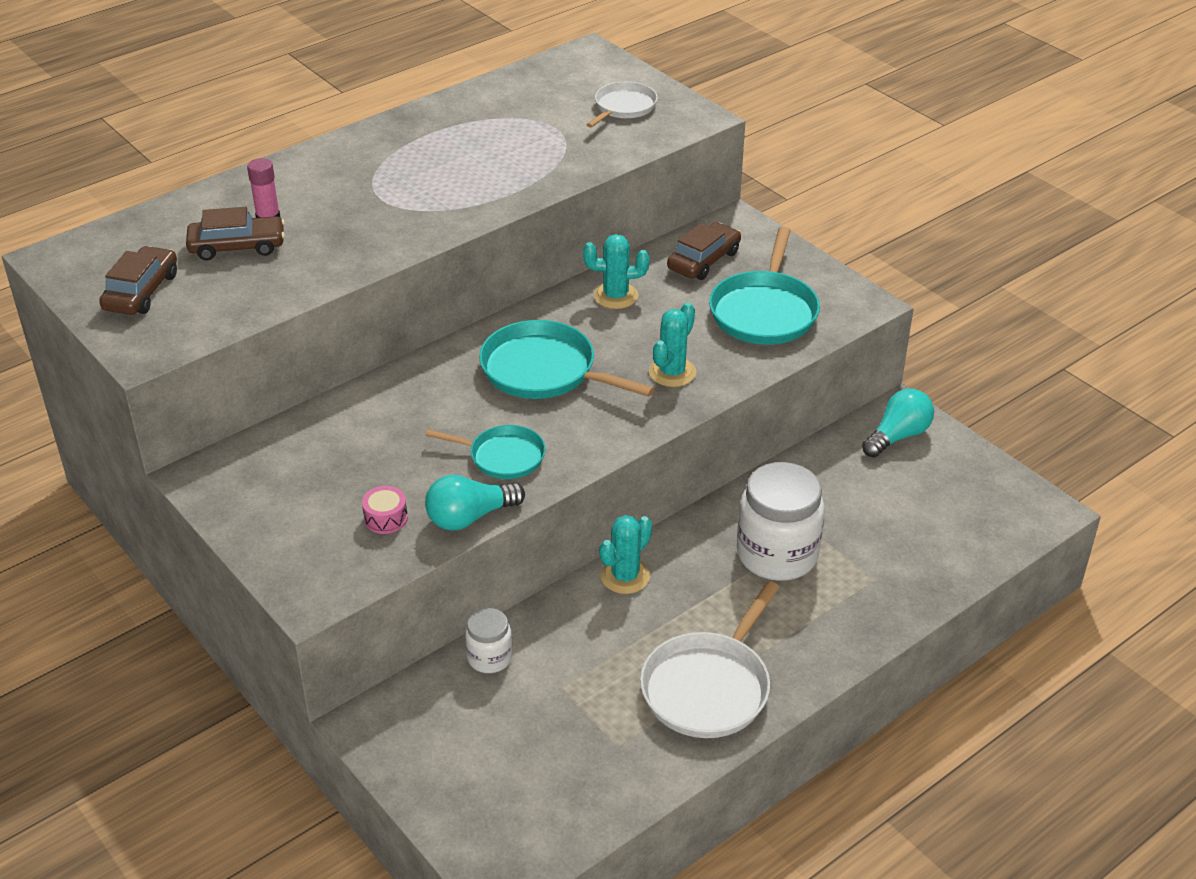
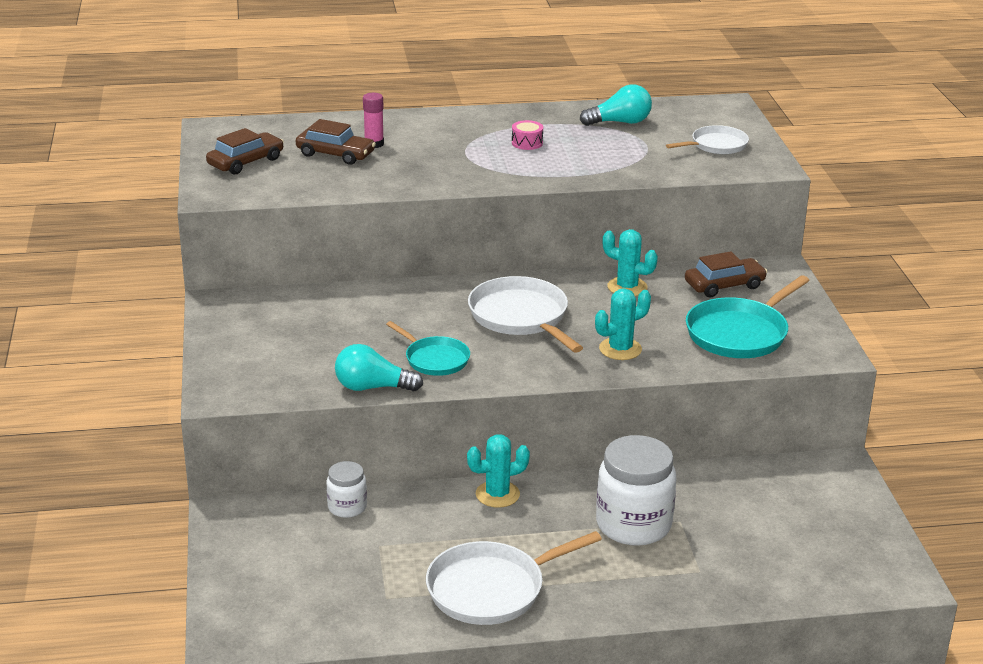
camera: 30 degrees right, 10 degrees down
pink drum [362,486,408,534] -> pink drum moved to [512,120,543,150]
turquoise pan [479,320,655,399] -> white pan [468,276,583,353]
turquoise light bulb [862,389,934,458] -> turquoise light bulb moved to [580,84,652,126]

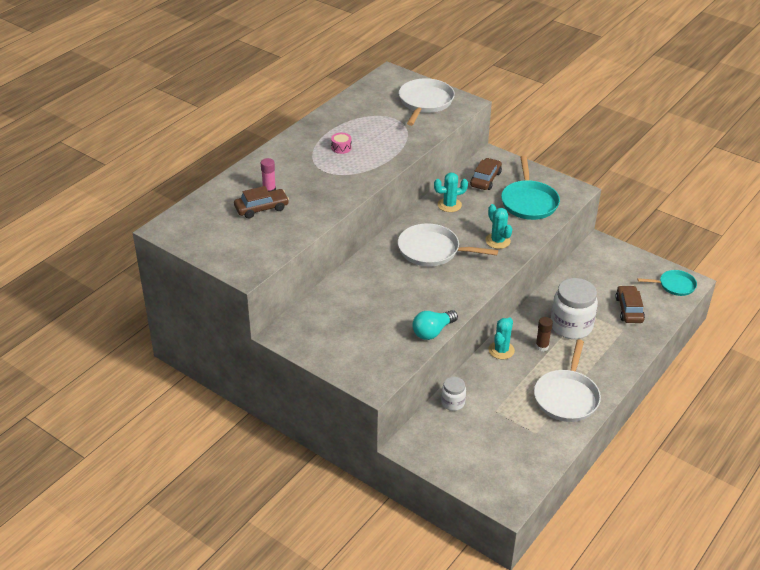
camera: 45 degrees left, 10 degrees up
brown car [206,128,284,175] -> brown car moved to [615,285,645,323]
turquoise pan [386,321,470,376] -> turquoise pan moved to [637,270,697,296]
turquoise light bulb [580,84,652,126] -> none
turquoise cactus [595,288,651,360] -> turquoise cactus turned 45 degrees counterclockwise [486,204,512,249]
white pan [666,125,749,154] -> white pan [399,78,455,126], size x1.63
none -> brown glue stick [535,317,553,351]

